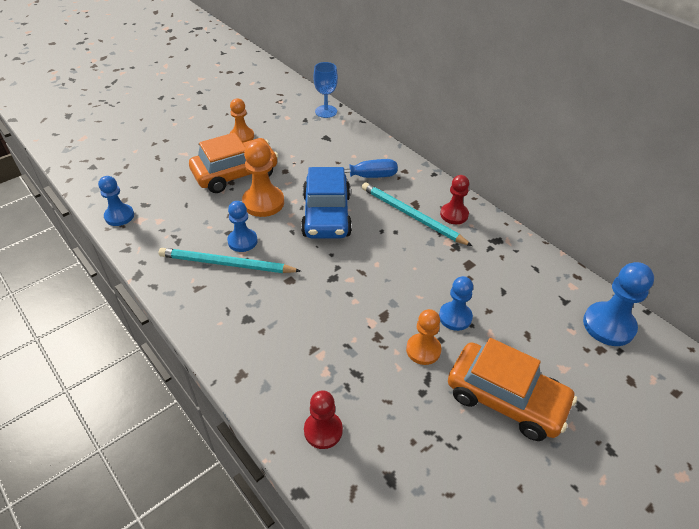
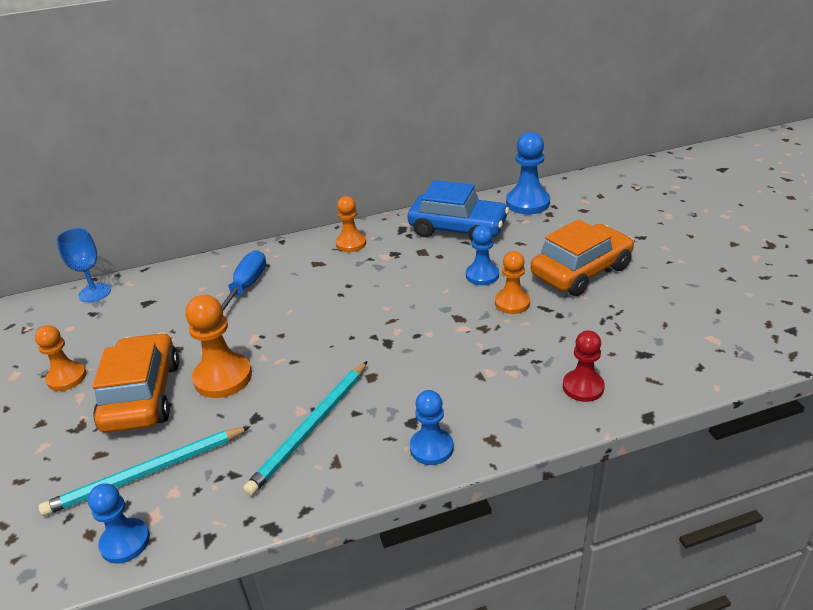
camera: 65 degrees left, 10 degrees down
blue pawn [227,201,258,252] -> blue pawn moved to [410,390,454,465]
blue car [301,167,352,239] -> blue car moved to [408,180,509,241]
turquoise pencil [362,182,472,246] -> turquoise pencil moved to [39,426,250,516]
red pawn [440,175,469,224] -> orange pawn [336,196,366,252]

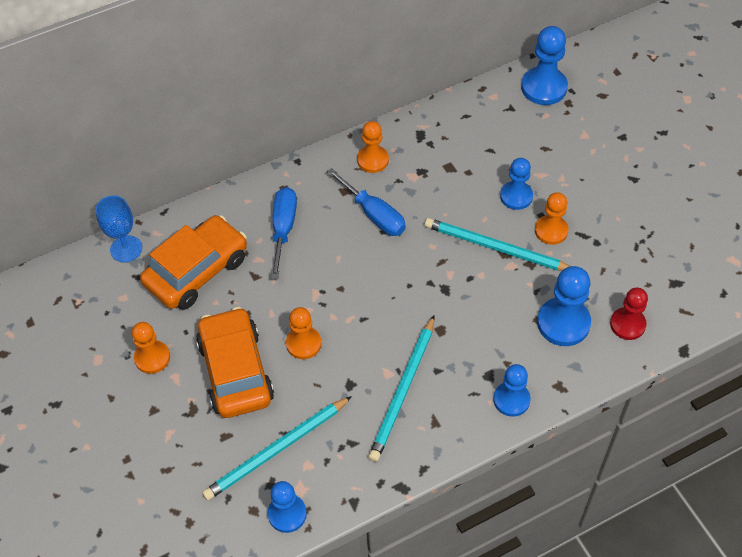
camera: 10 degrees left, 20 degrees up
orange pawn [185,295,252,398] -> orange pawn [286,307,321,359], size x0.66
blue car [408,180,509,241] -> none
orange car [531,219,634,296] -> orange car moved to [140,215,247,310]
none -> blue screwdriver [327,168,406,236]
none -> turquoise pencil [425,218,570,271]
none -> blue pawn [537,266,591,346]

